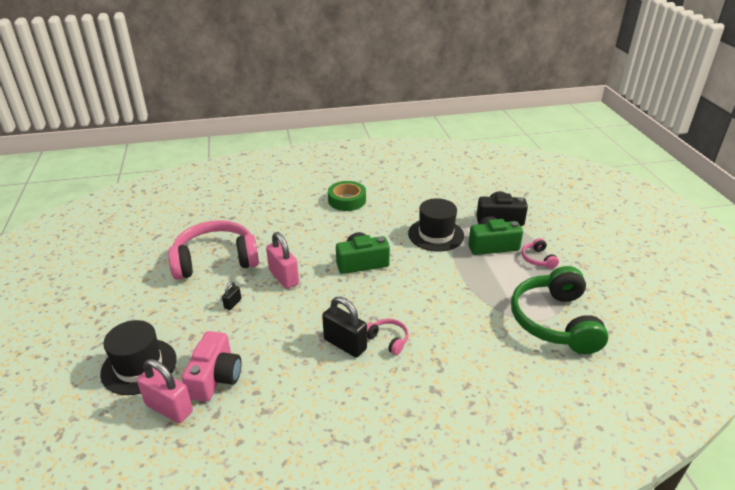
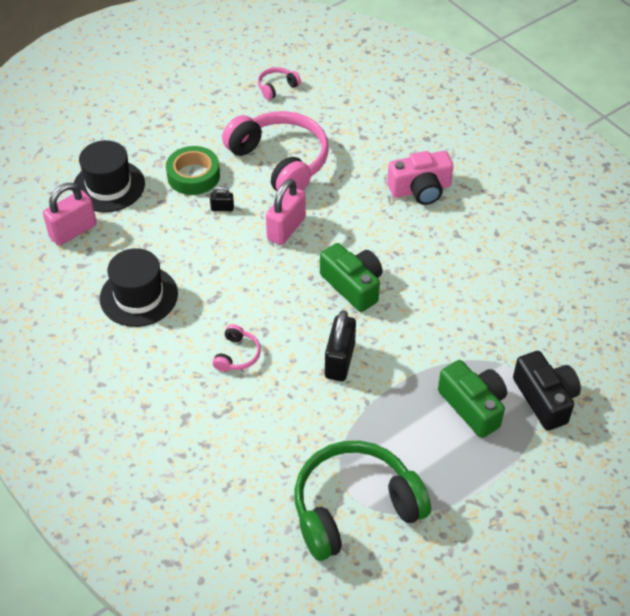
camera: 65 degrees right, 15 degrees up
pink padlock [137,359,193,423] -> pink padlock turned 45 degrees clockwise [43,183,97,246]
pink camera [182,331,242,401] -> pink camera moved to [387,151,453,205]
black padlock [322,296,367,357] -> black padlock moved to [325,310,356,381]
green tape [328,181,366,211] -> green tape moved to [166,146,220,195]
black hat [408,198,464,252] -> black hat moved to [100,248,178,327]
pink headphones [522,238,559,269] -> pink headphones moved to [258,67,301,100]

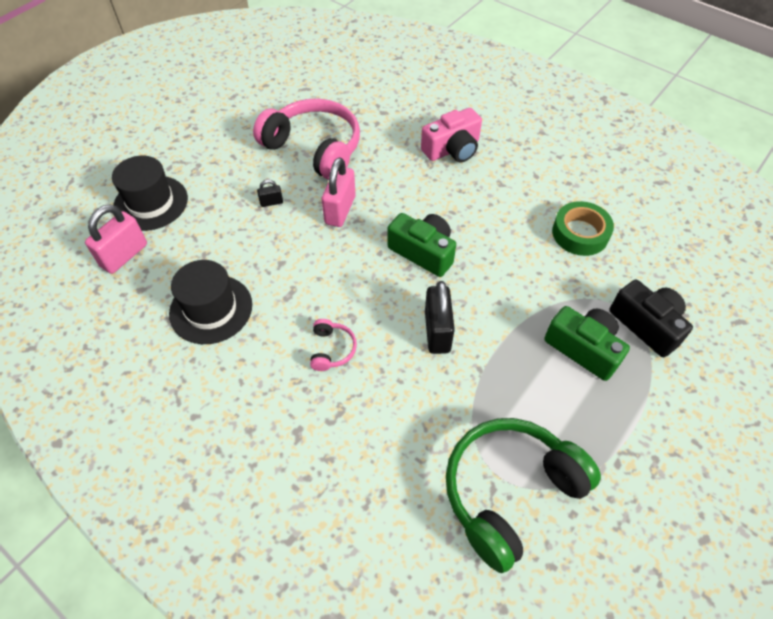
camera: 15 degrees left, 5 degrees up
green tape [166,146,220,195] -> green tape moved to [552,201,614,256]
pink headphones [258,67,301,100] -> none

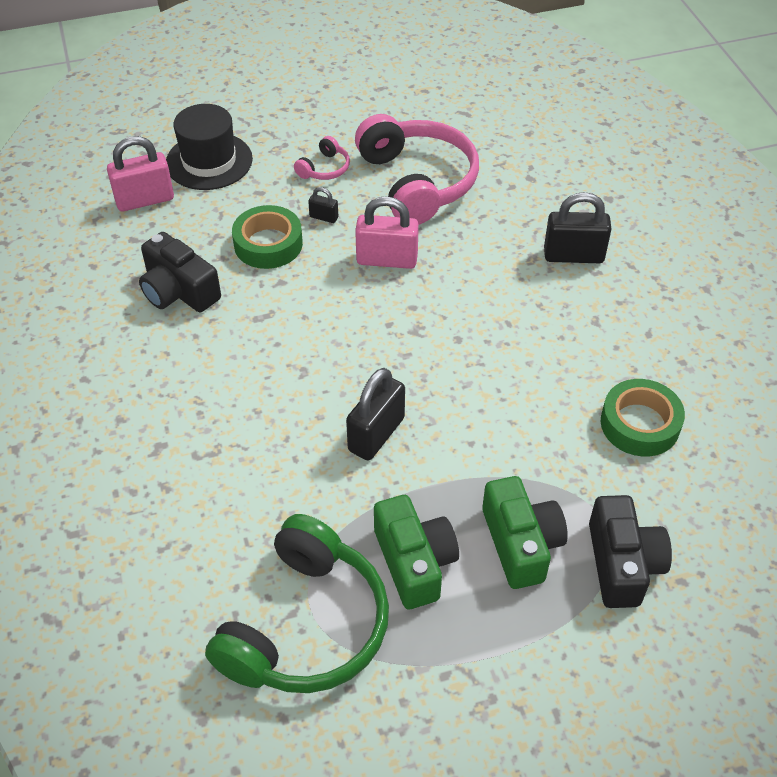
camera: 35 degrees right, 5 degrees down
black hat [169,260,252,344] -> black camera [139,232,221,312]
pink headphones [310,319,357,371] -> pink headphones moved to [294,136,350,180]
pink padlock [322,157,356,227] -> pink padlock turned 45 degrees clockwise [355,196,419,269]
green camera [388,213,456,277] -> green camera moved to [374,495,459,609]
pink camera [421,108,482,162] -> black padlock [544,192,611,263]
green headphones [446,418,601,573] -> green headphones turned 120 degrees clockwise [205,514,389,693]
none -> green tape [232,205,303,269]

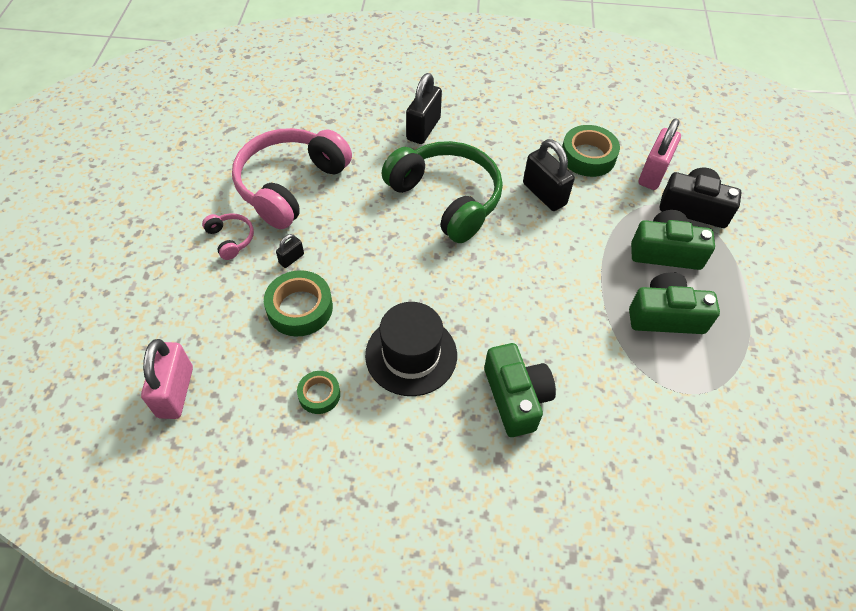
camera: 70 degrees left, 5 degrees up
black camera [139,232,221,312] -> green tape [297,371,340,414]
black hat [166,104,253,190] -> black hat moved to [365,302,457,396]
green headphones [205,514,389,693] -> green headphones moved to [381,141,503,243]
black padlock [346,368,405,461] -> black padlock moved to [523,139,575,211]
pink headphones [355,114,479,224] -> pink headphones turned 60 degrees counterclockwise [232,128,352,229]
pink padlock [355,196,419,269] -> pink padlock moved to [639,118,681,190]
none -> green camera [484,343,556,437]

